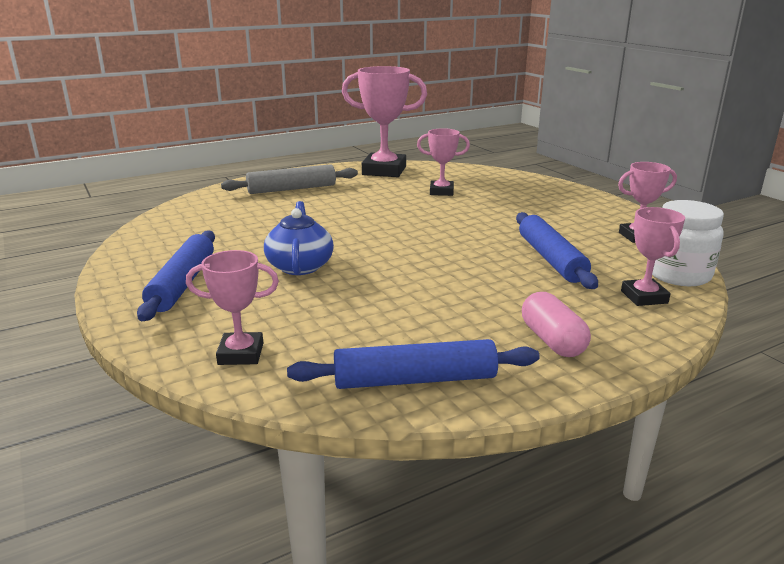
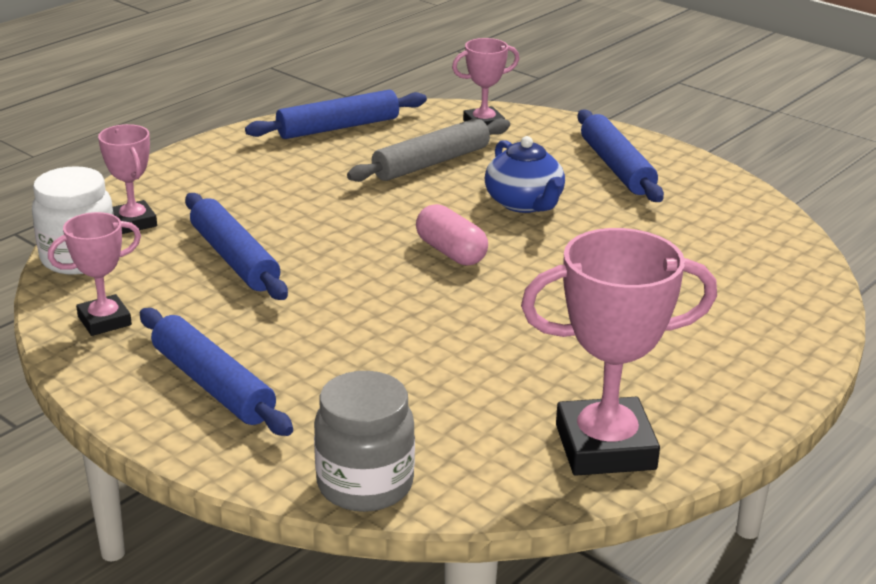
camera: 160 degrees right, 5 degrees up
grey rolling pin [221,164,358,194] -> grey rolling pin moved to [347,118,510,182]
pink trophy [417,128,470,196] -> none
pink capsule [522,292,591,357] -> pink capsule moved to [416,204,488,266]
none -> blue rolling pin [140,308,293,436]
none -> grey jar [314,371,415,512]

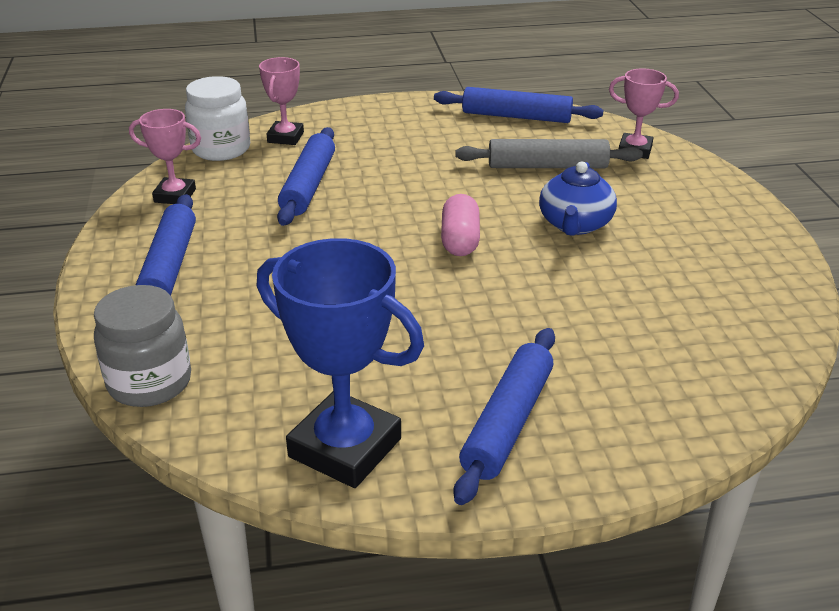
camera: 40 degrees right, 5 degrees up
pink trophy [521,228,717,476] -> blue trophy [257,238,424,488]
blue rolling pin [577,109,664,202] -> blue rolling pin moved to [454,328,555,505]

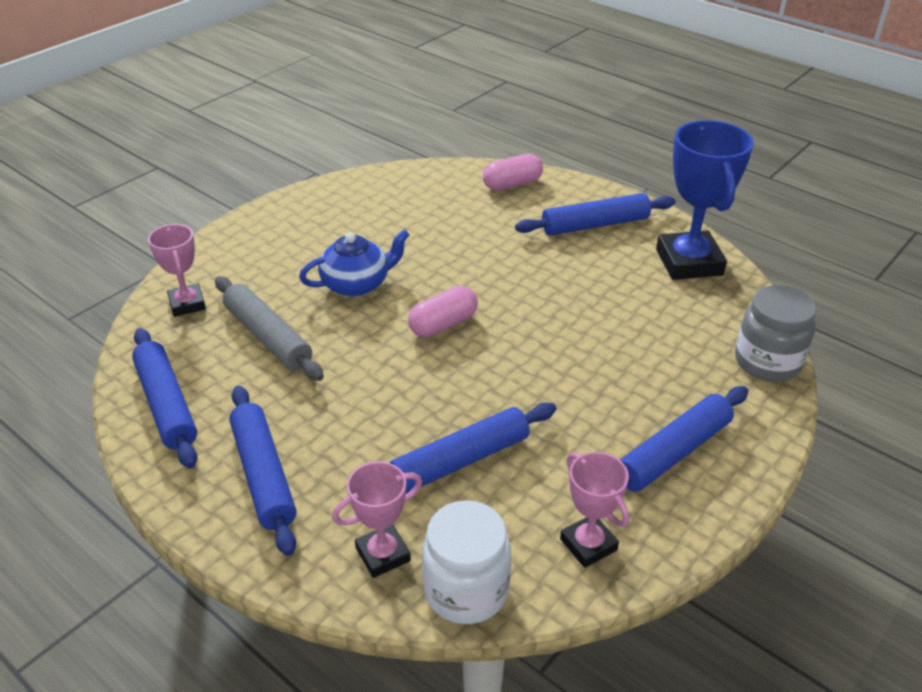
camera: 130 degrees left, 5 degrees up
none -> blue rolling pin [229,386,296,556]
none -> pink capsule [483,154,543,191]

